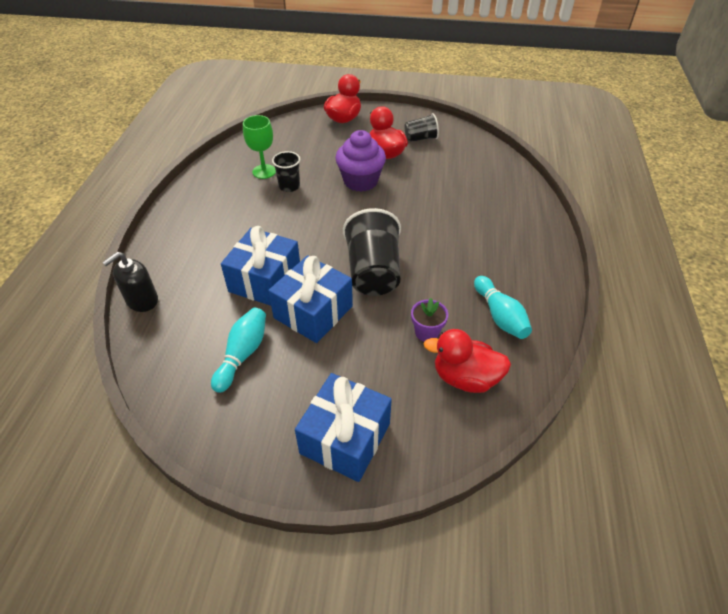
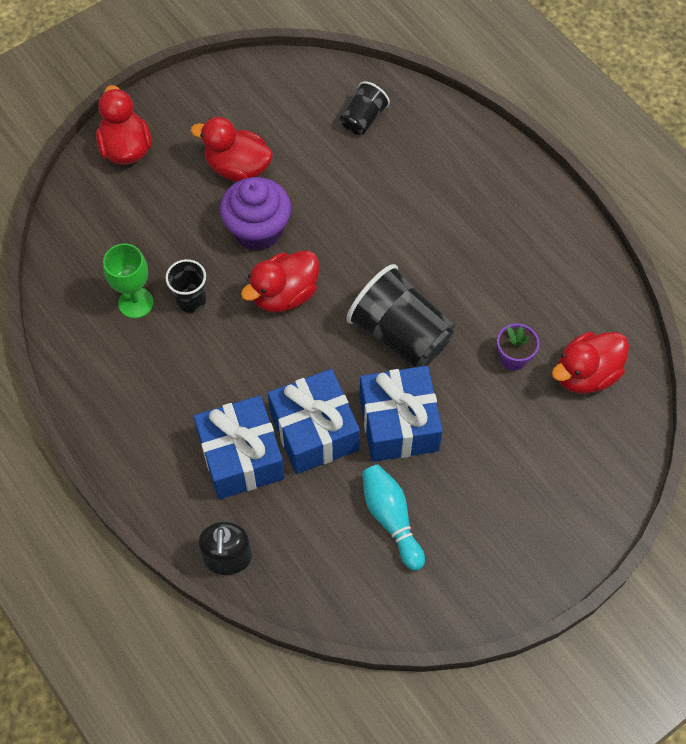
camera: 45 degrees left, 15 degrees up
blue gift [295,373,392,482] -> blue gift moved to [194,395,285,499]
black cup [405,113,439,142] -> black cup moved to [340,81,390,135]
turquoise bowling pin [474,276,532,339] -> none
none -> red duck [241,250,319,313]

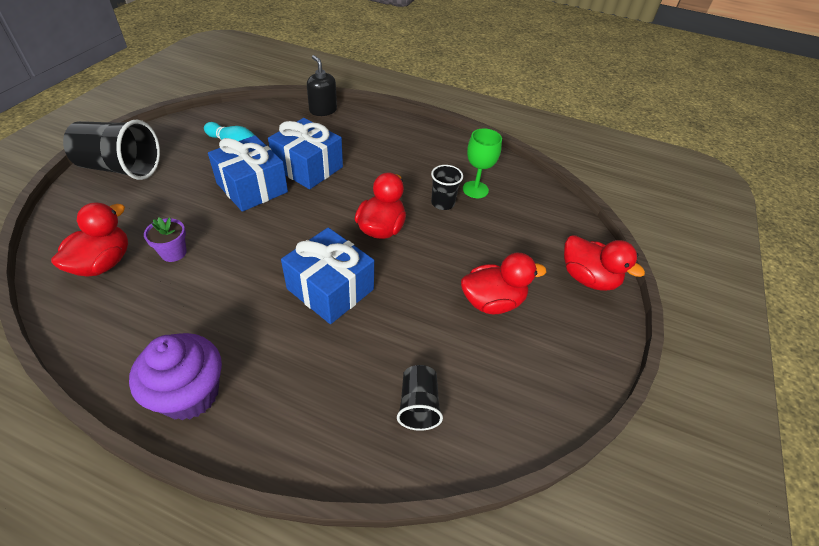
camera: 145 degrees right, 15 degrees down
blue gift [194,395,285,499] -> blue gift moved to [281,227,374,324]
purple cupcake [220,177,291,251] -> purple cupcake moved to [129,333,222,420]
black cup [346,264,454,368] -> black cup moved to [63,119,160,180]

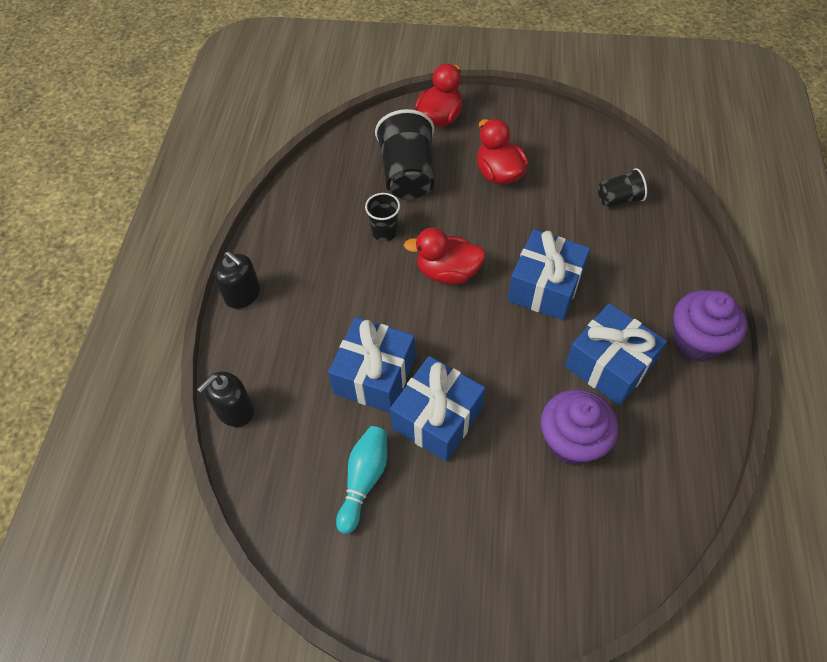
camera: 100 degrees left, 10 degrees up
red duck [51,202,128,277] -> none
black cup [63,119,160,180] -> black cup moved to [375,109,434,199]
purple flower pot [144,217,187,262] -> purple cupcake [541,389,618,465]
green goblet [463,129,502,198] -> none
none -> black soap dispenser [214,251,260,309]
none -> blue gift [565,303,667,406]

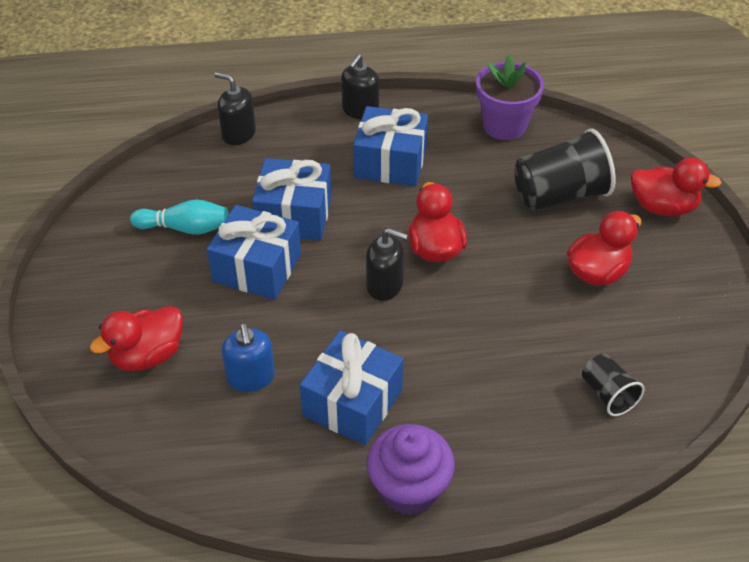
camera: 75 degrees right, 10 degrees down
black cup [365,193,400,241] -> none
blue gift [508,229,590,320] -> blue gift moved to [353,106,428,186]
purple cupcake [541,389,618,465] -> blue soap dispenser [222,324,275,392]
none -> red duck [90,306,183,371]
none -> black soap dispenser [366,228,408,301]
none -> purple flower pot [476,54,544,140]

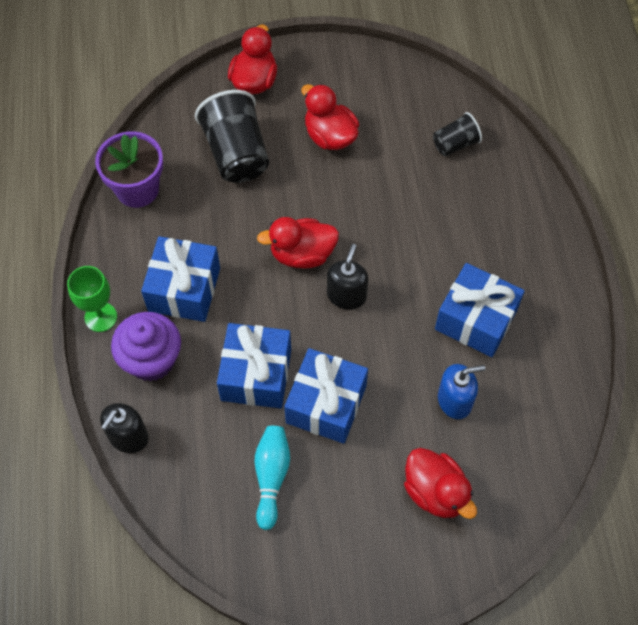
camera: 90 degrees left, 15 degrees up
black soap dispenser [341,54,379,120] -> green goblet [67,266,117,332]
purple cupcake [366,424,455,515] -> purple cupcake moved to [111,312,181,381]

